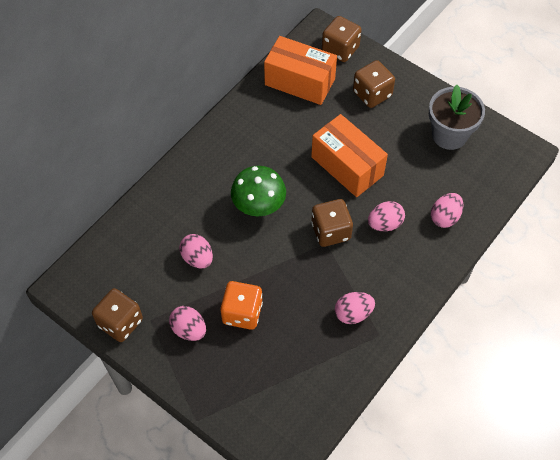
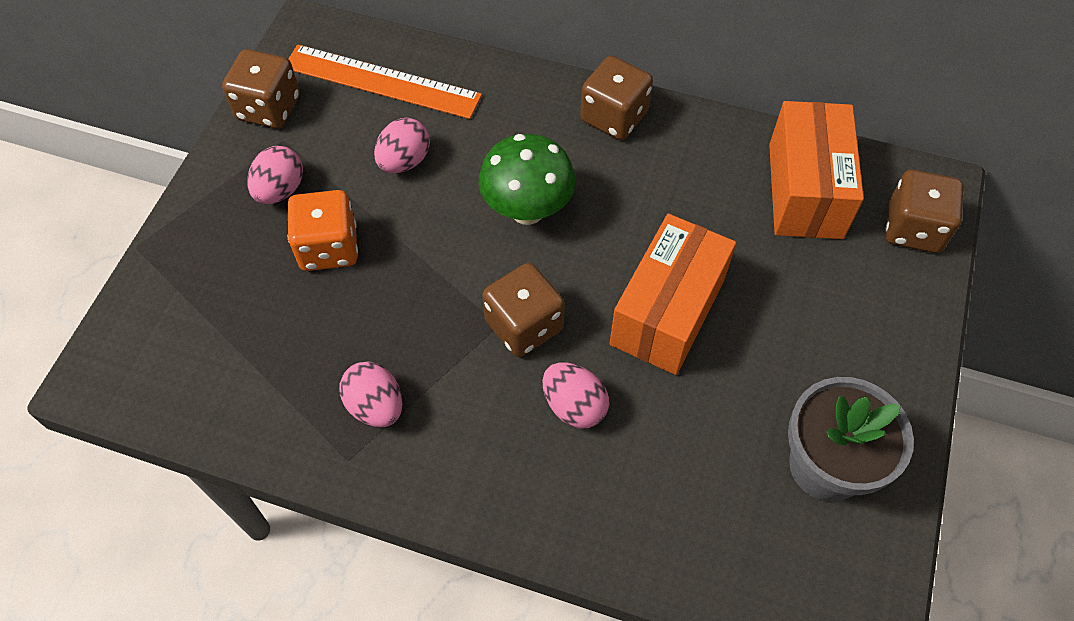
camera: 70 degrees right, 0 degrees up
brown dice [353,60,395,108] -> brown dice moved to [580,56,653,140]
pink egg [431,193,463,228] -> none
none -> orange ruler [288,44,482,119]

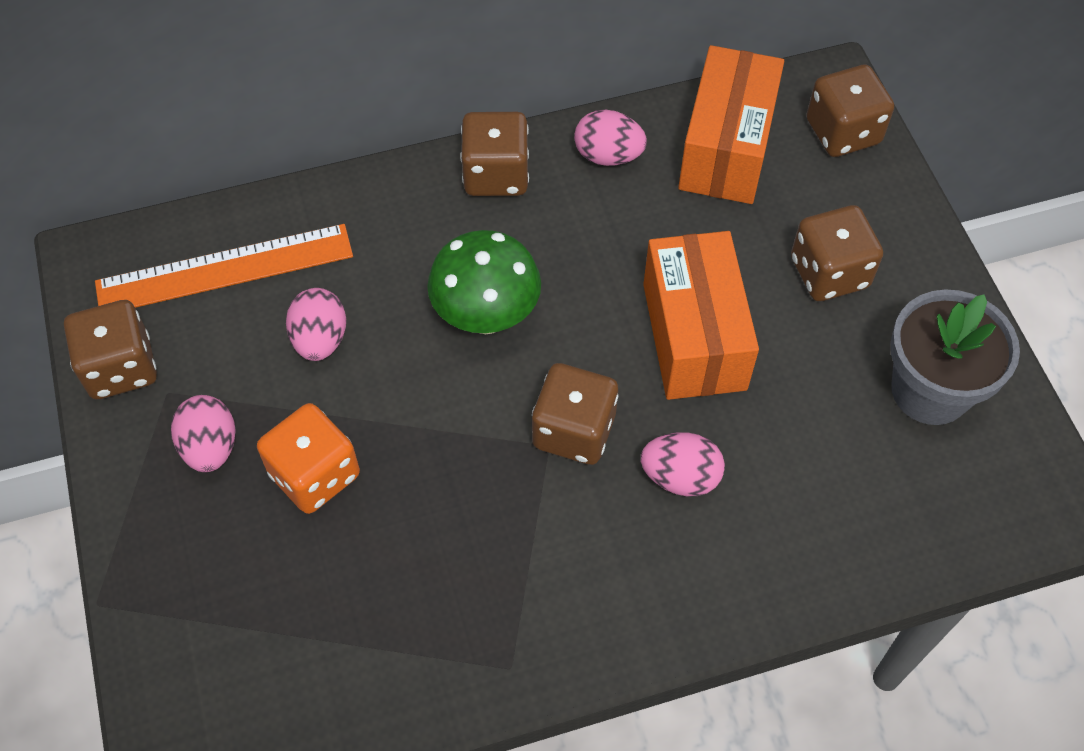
camera: 35 degrees left, 0 degrees up
pink egg [339,361,402,427] -> pink egg moved to [574,110,647,166]
orange box [769,101,864,239] -> orange box turned 45 degrees clockwise [678,45,784,204]
none -> brown dice [791,205,883,301]

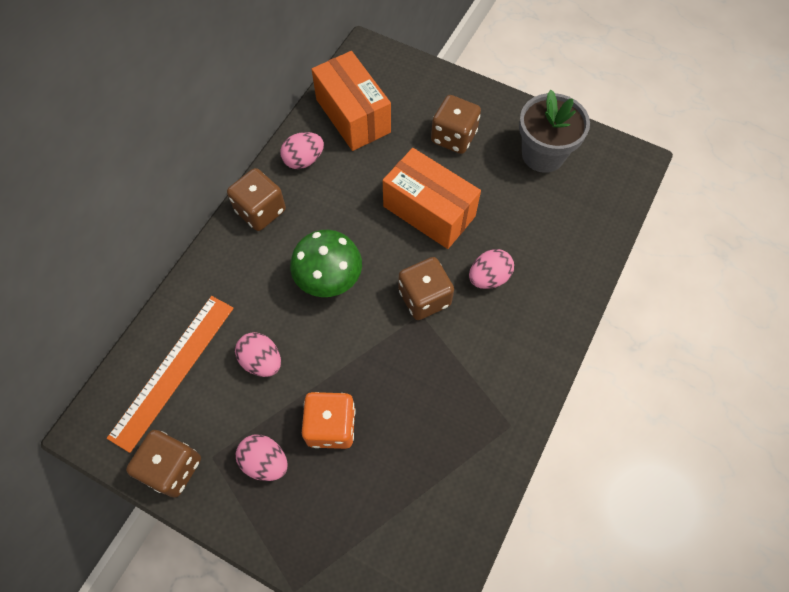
camera: 45 degrees left, 5 degrees up
brown dice [806,64,894,157] -> none

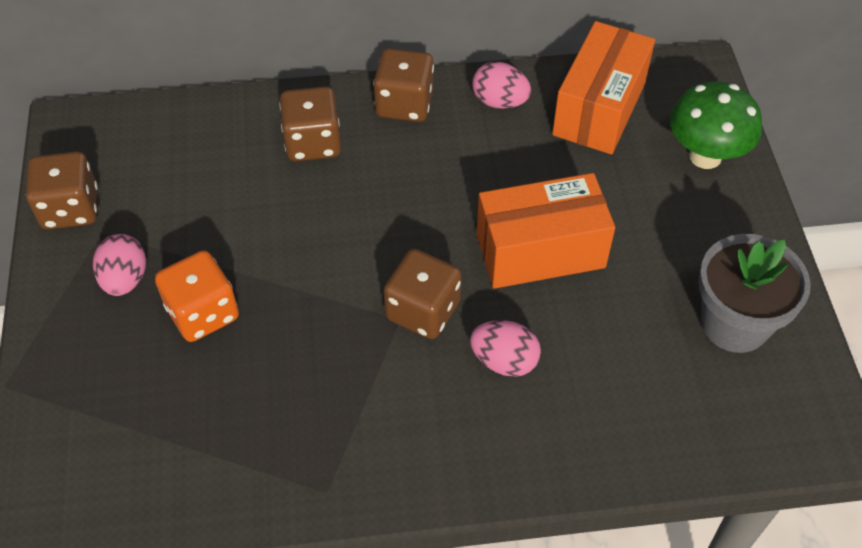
camera: 55 degrees right, 10 degrees down
orange ruler [107,296,234,453] -> none
pink egg [235,332,281,377] -> none
green mushroom [290,230,362,297] -> green mushroom moved to [670,82,762,169]
orange box [383,148,481,249] -> orange box turned 75 degrees clockwise [477,173,615,289]
brown dice [431,95,481,154] -> brown dice moved to [279,86,341,161]

